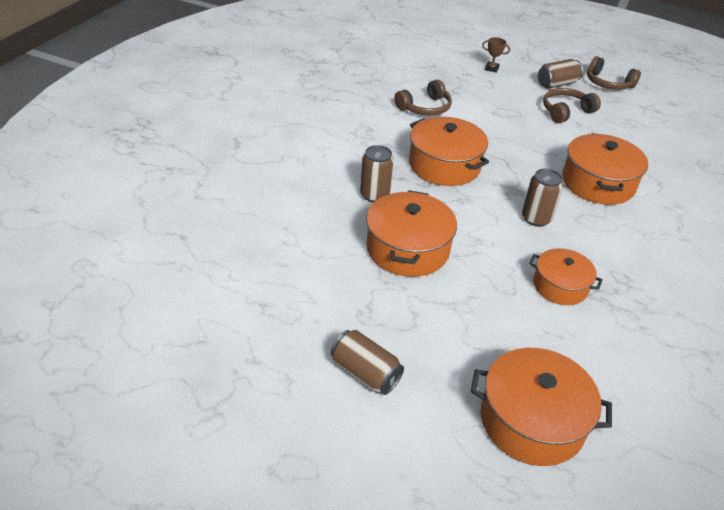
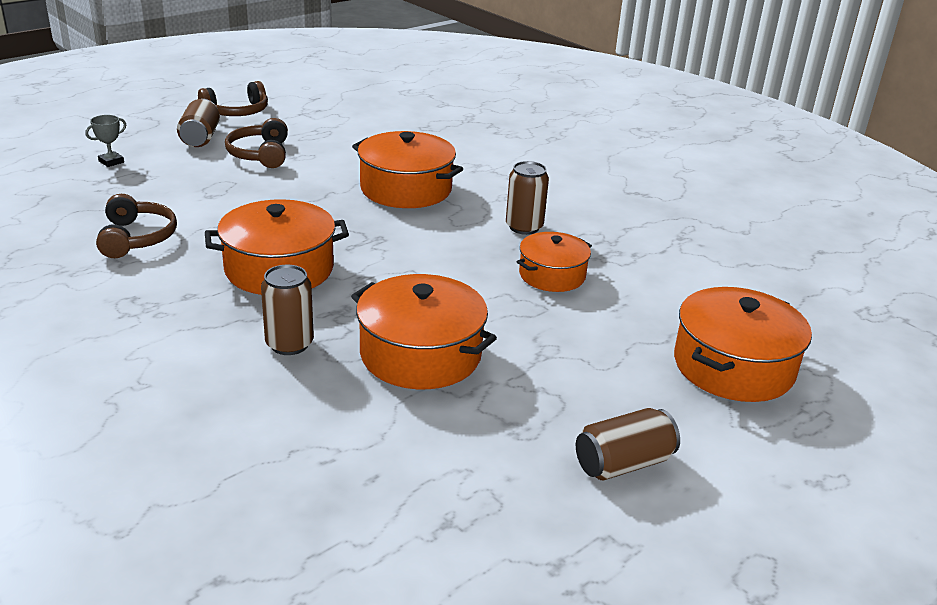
camera: 65 degrees left, 10 degrees down
brown trophy [482,37,510,73] -> grey trophy [86,115,126,167]
brown can [522,169,563,227] -> brown can moved to [506,161,549,235]

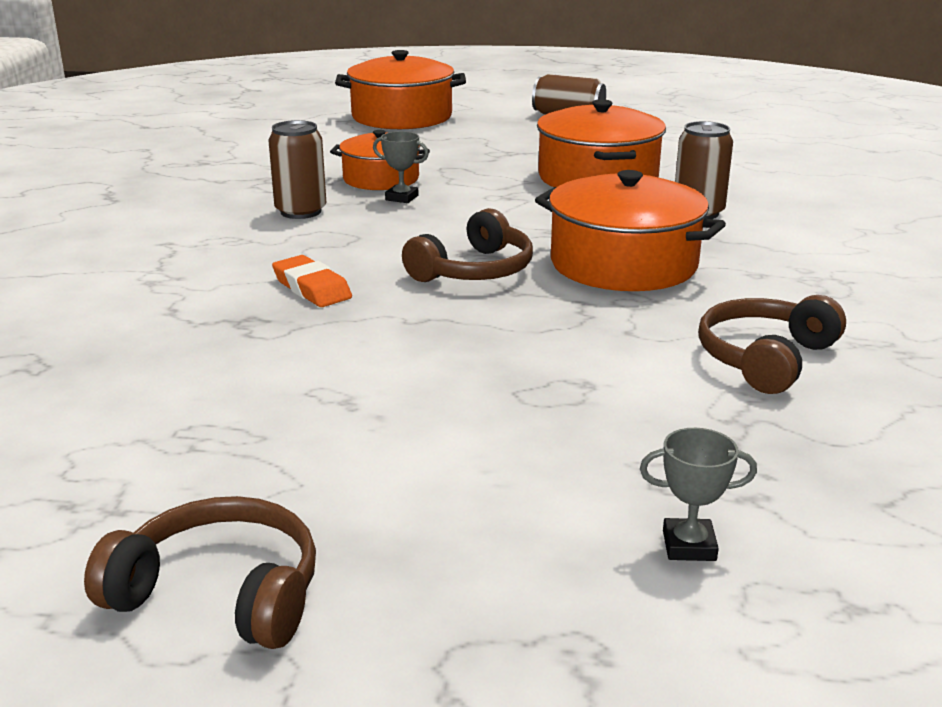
camera: 130 degrees left, 5 degrees down
brown can [177,99,220,147] -> none
brown headphones [225,118,288,168] -> brown headphones moved to [402,208,533,282]
orange pot [352,131,463,208] -> orange eraser [272,255,352,307]
none -> grey trophy [373,131,429,203]

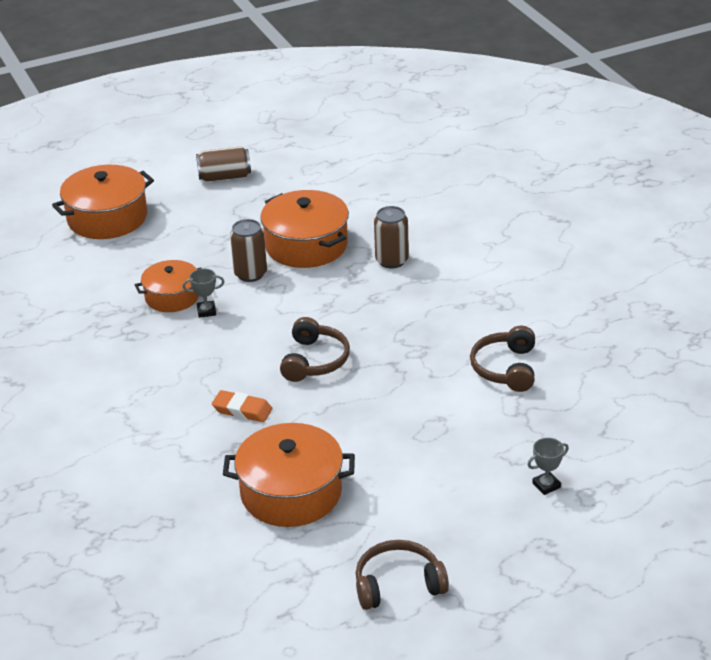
camera: 30 degrees left, 10 degrees up
brown can [268,120,326,219] -> brown can moved to [230,219,267,282]
orange pot [535,170,726,291] -> orange pot moved to [223,423,355,527]

